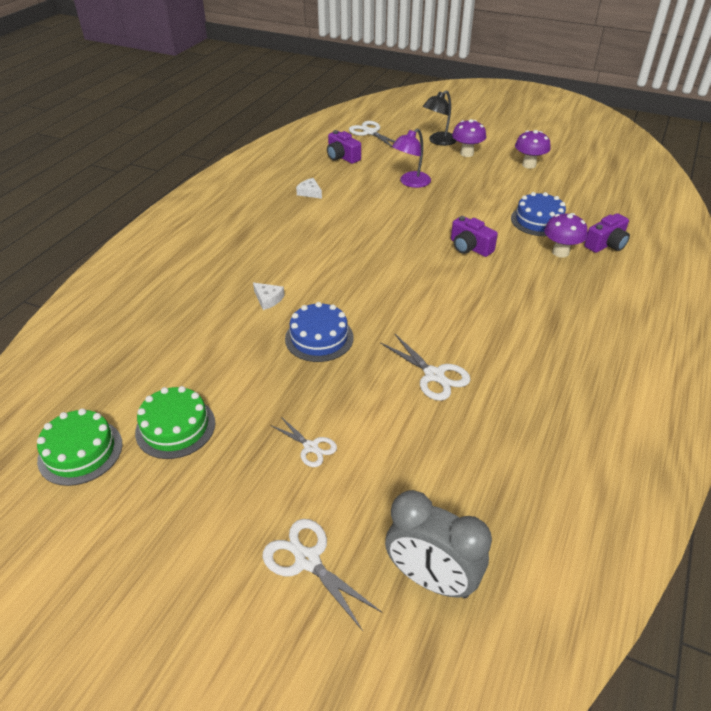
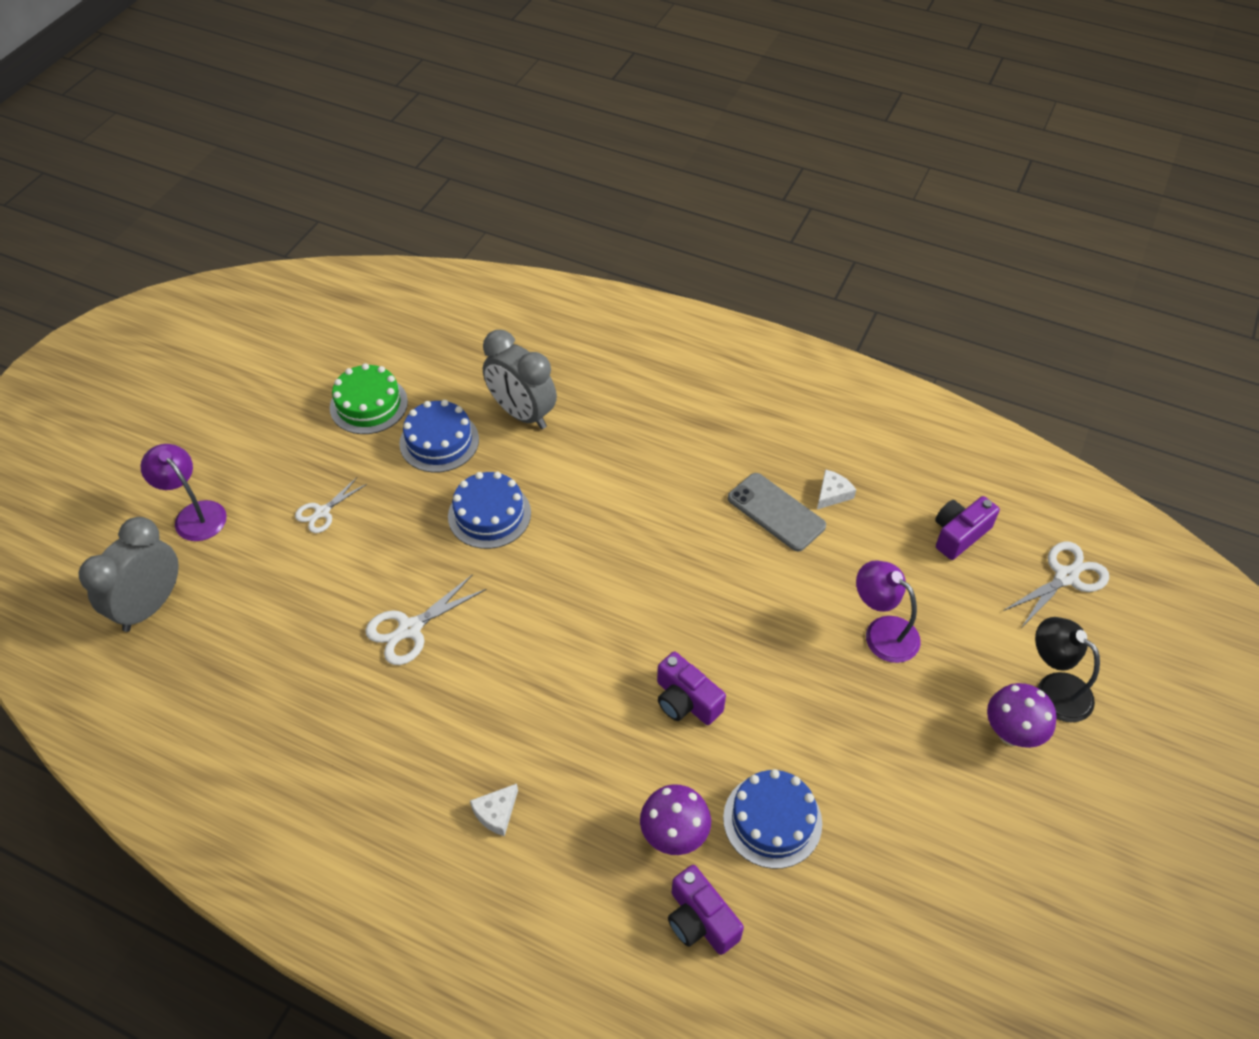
camera: 90 degrees right, 10 degrees up
green cake [37,408,123,486] -> none
white cheese [253,283,285,310] -> white cheese moved to [470,784,518,836]
white scissors [263,519,382,631] -> purple lamp [140,444,227,541]
purple camera [451,216,498,257] -> purple camera turned 90 degrees counterclockwise [657,652,726,725]
purple mushroom [515,130,551,169] -> none
none -> blue cake [399,400,479,473]
none -> grey clock [483,330,557,429]
none -> grey phone [728,473,826,551]

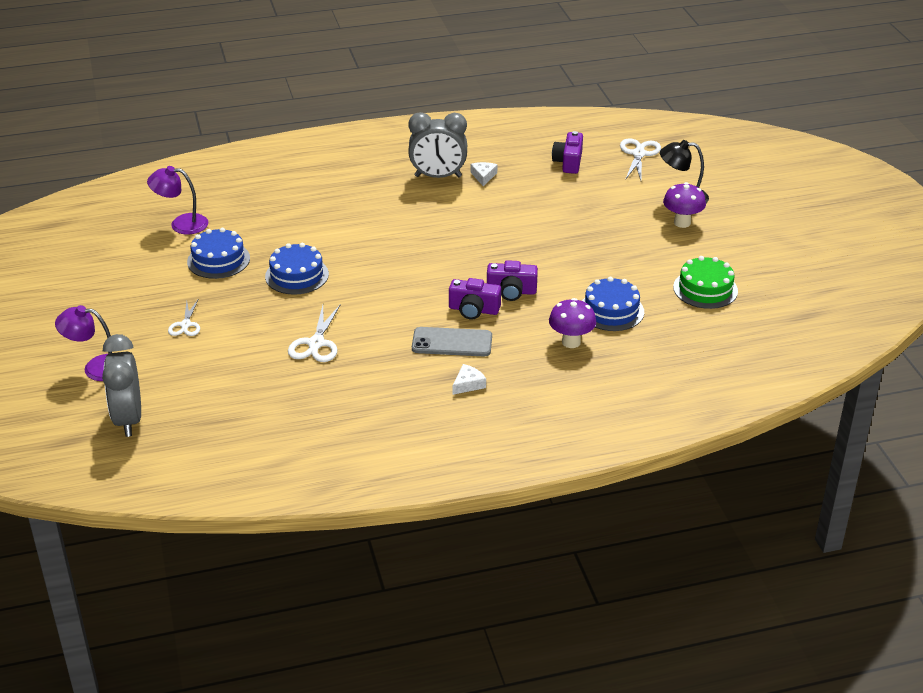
camera: 40 degrees left, 15 degrees down
green cake [330,363,408,434] -> green cake moved to [673,256,738,309]
white cheese [470,784,518,836] -> white cheese turned 135 degrees counterclockwise [453,364,486,395]
grey clock [483,330,557,429] -> grey clock moved to [408,112,467,178]
purple camera [668,865,744,955] -> purple camera moved to [449,278,501,319]
grey phone [728,473,826,551] -> grey phone moved to [412,327,492,356]
purple lamp [856,560,921,663] -> purple lamp moved to [147,166,208,235]

